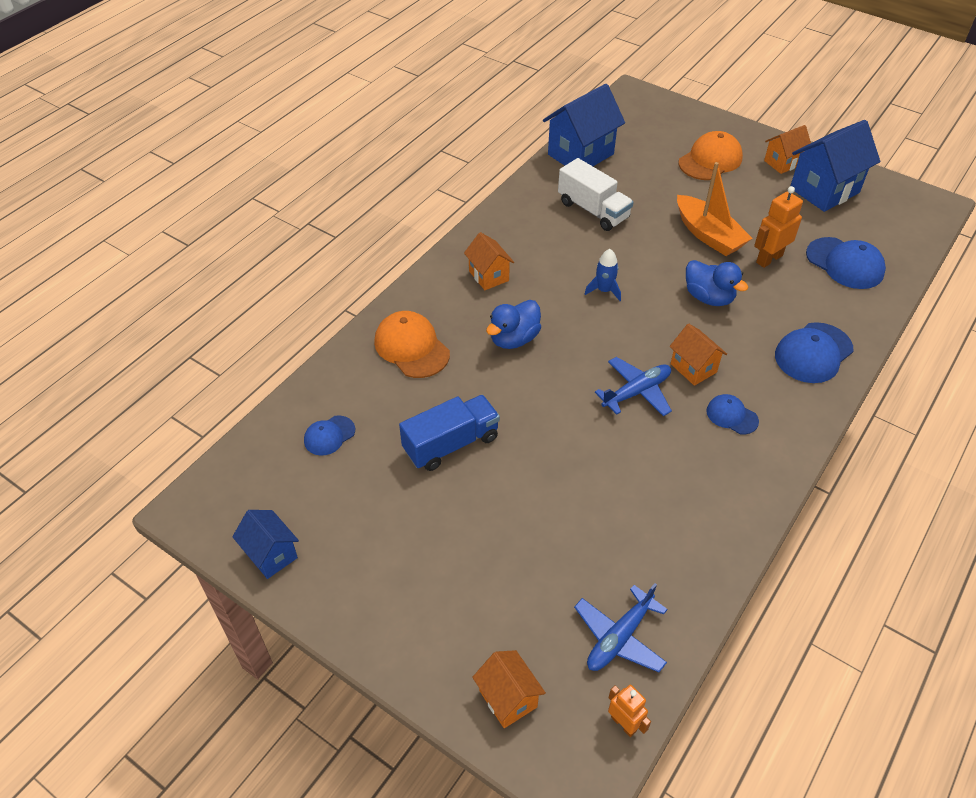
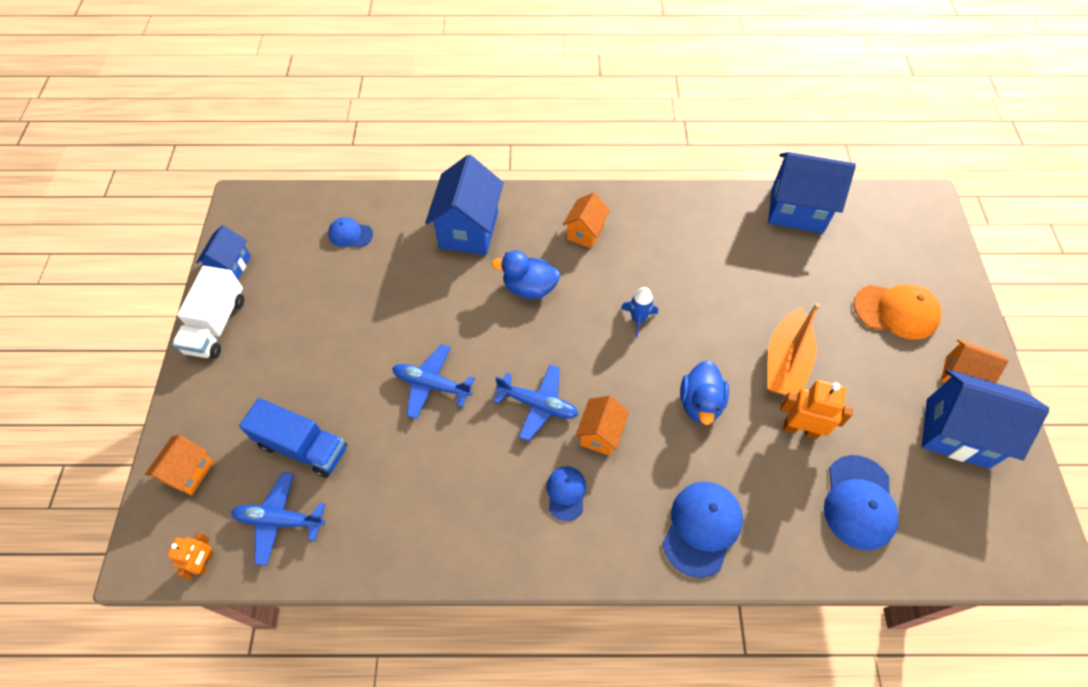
camera: 55 degrees right, 10 degrees up
orange cap [374,311,450,378] -> blue house [425,155,504,255]
blue truck [399,395,500,471] -> blue truck moved to [239,398,347,478]
white truck [558,158,633,231] -> white truck moved to [172,266,244,359]
blue cap [775,322,854,383] -> blue cap turned 105 degrees clockwise [662,482,743,578]
none -> blue plane [392,344,475,419]

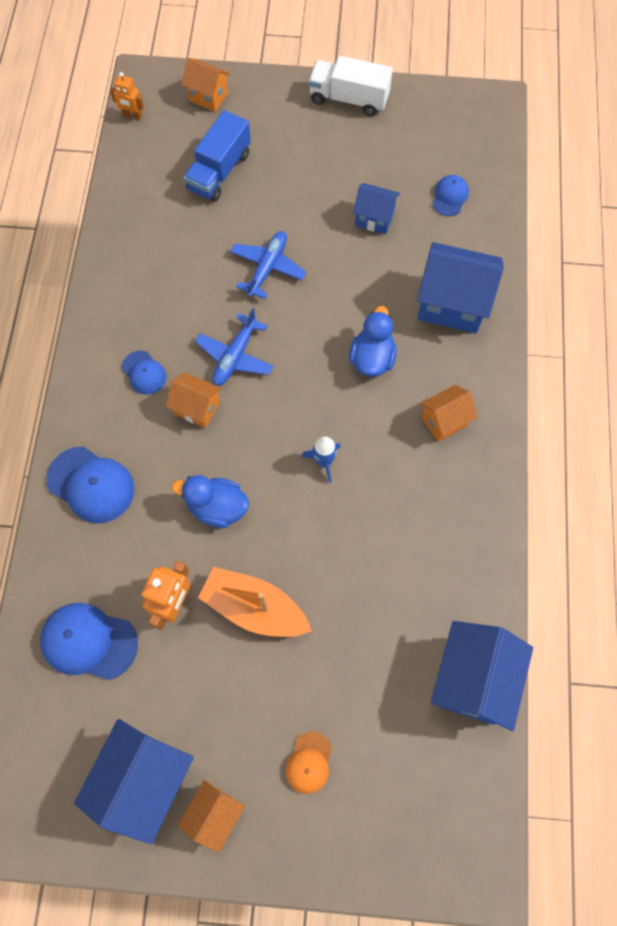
camera: 95 degrees right, 10 degrees up
blue house [196,225,251,279] -> blue house moved to [353,183,400,234]
blue plane [231,472,325,566] -> none
blue cap [547,466,586,521] -> blue cap turned 45 degrees clockwise [122,351,166,394]
orange house [563,193,610,249] -> orange house turned 60 degrees counterclockwise [420,385,478,442]
orange cap [854,284,942,340] -> orange cap [286,731,332,794], size x0.58

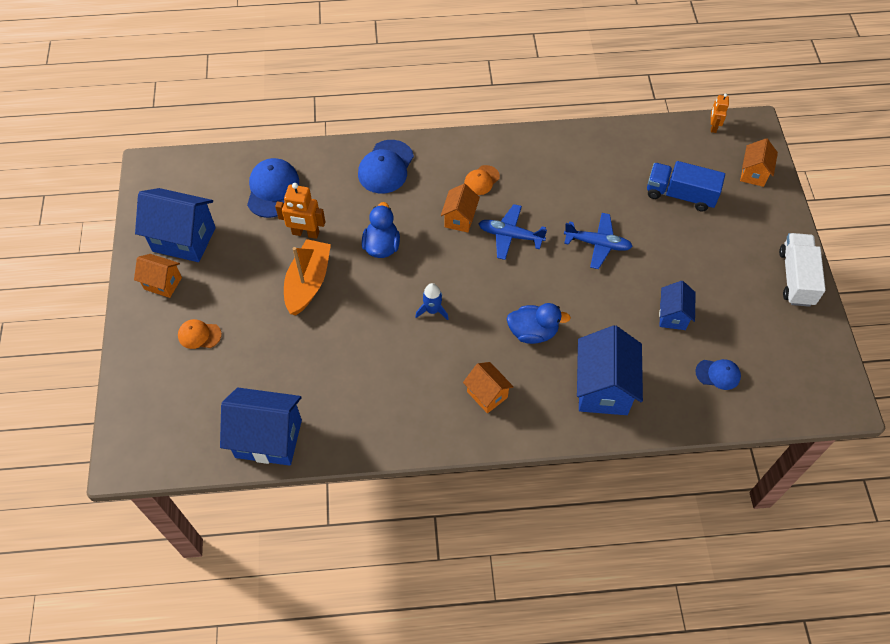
camera: 80 degrees right, 10 degrees down
blue cap [122,351,166,394] -> orange cap [464,165,500,195]

